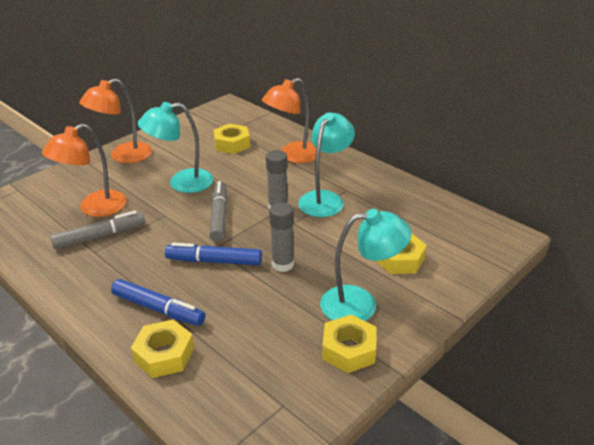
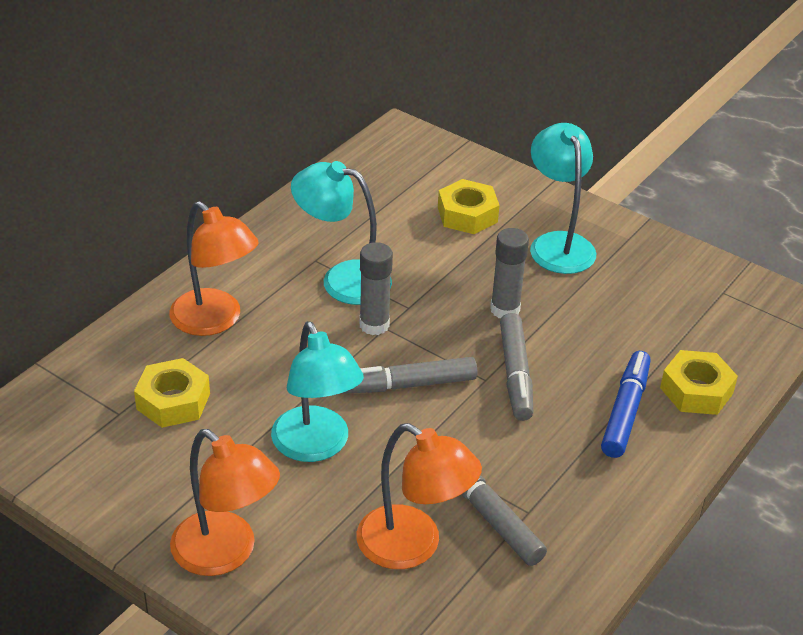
camera: 100 degrees left, 5 degrees up
blue marker [165,243,262,265] -> grey marker [500,313,533,421]
yellow nut [322,314,377,373] -> none

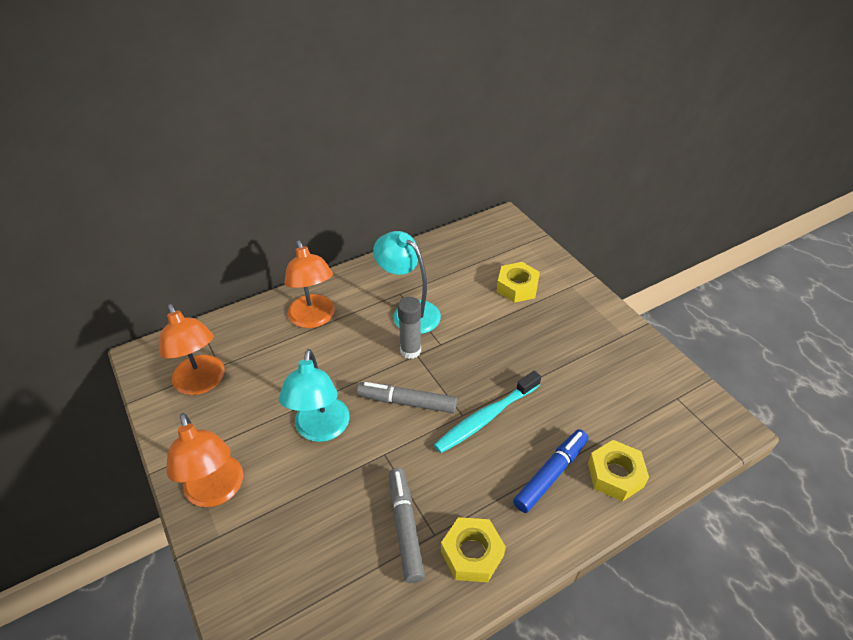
camera: 25 degrees right, 5 degrees up
yellow nut [134,358,210,428] -> yellow nut moved to [441,517,506,582]
orange lamp [357,423,482,569] -> orange lamp moved to [159,304,224,395]
grey glue stick [490,228,529,318] -> none
grey marker [500,313,533,421] -> turquoise toothbrush [434,370,541,453]
turquoise lamp [530,123,596,274] -> none

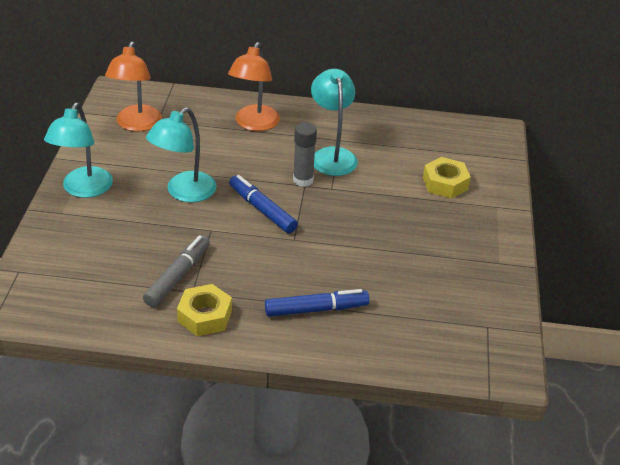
camera: 35 degrees right, 5 degrees down
orange lamp [166,413,243,507] -> turquoise lamp [44,103,113,198]
grey marker [357,382,457,413] -> blue marker [229,175,298,233]
turquoise toothbrush [434,370,541,453] -> none
yellow nut [588,440,649,501] -> none

